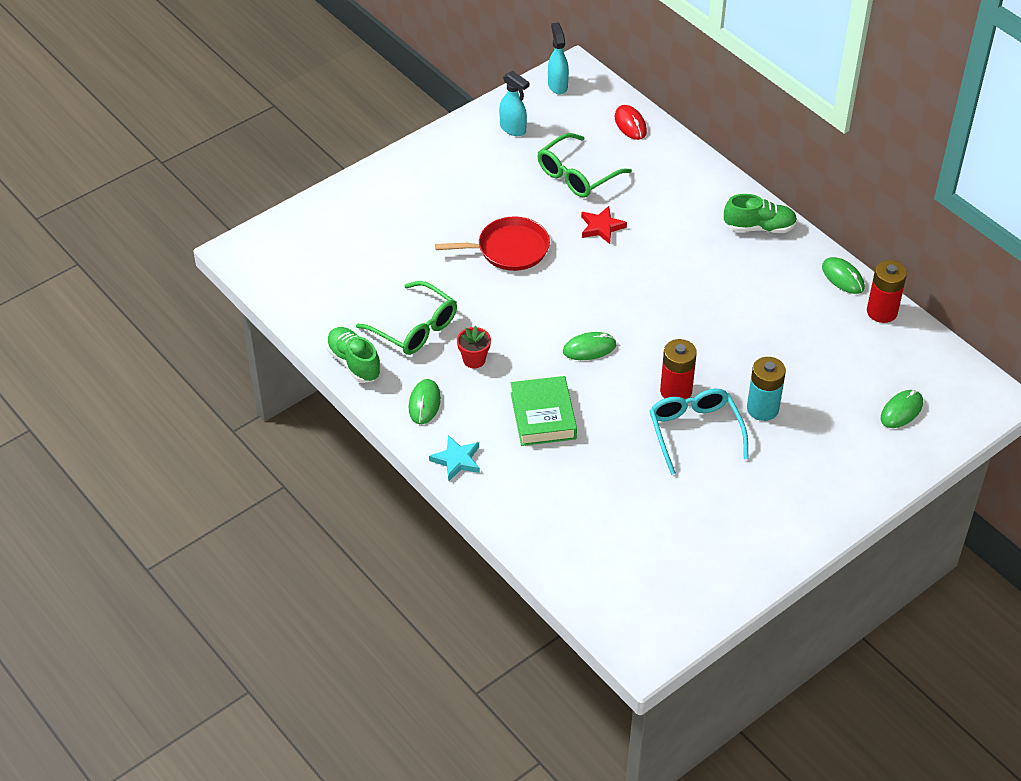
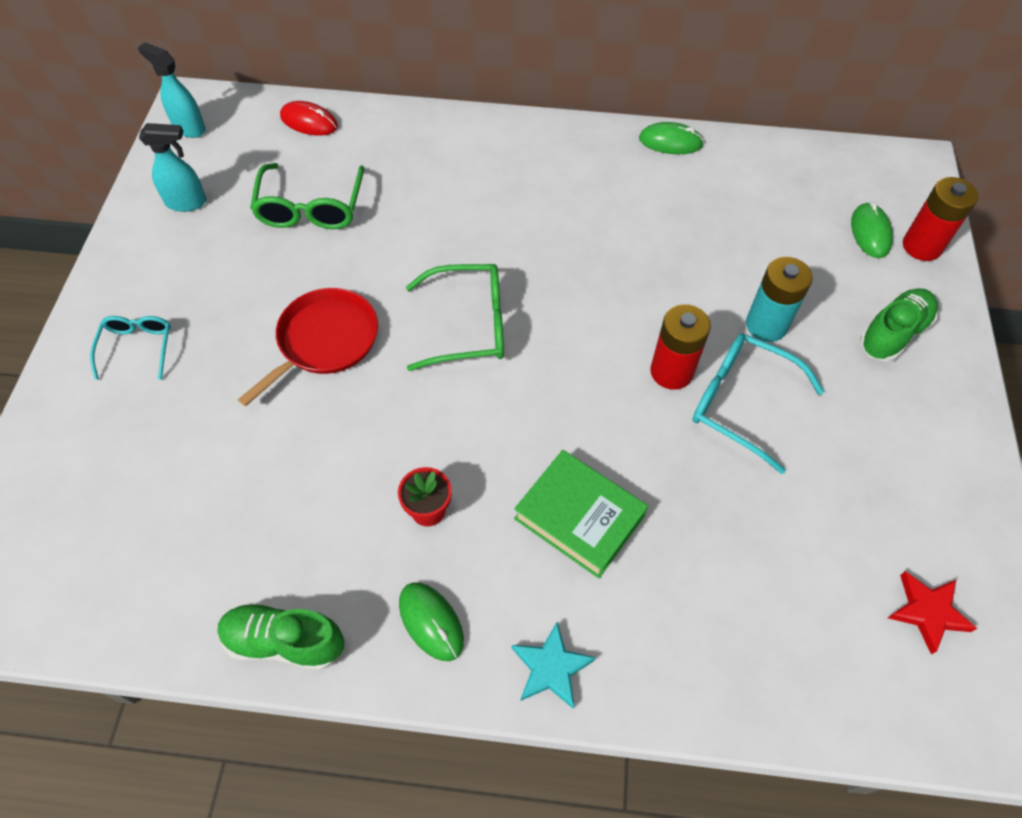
camera: 45 degrees left, 10 degrees up
green glasses [356,281,457,355] -> green glasses moved to [406,264,504,371]
green mouse [563,332,616,360] -> none
red star [581,206,627,244] -> red star moved to [888,571,977,655]
green shoe [724,194,797,233] -> green shoe moved to [860,288,938,362]
red battery [867,260,907,323] -> red battery moved to [903,177,978,261]
none -> turquoise glasses [90,316,171,380]

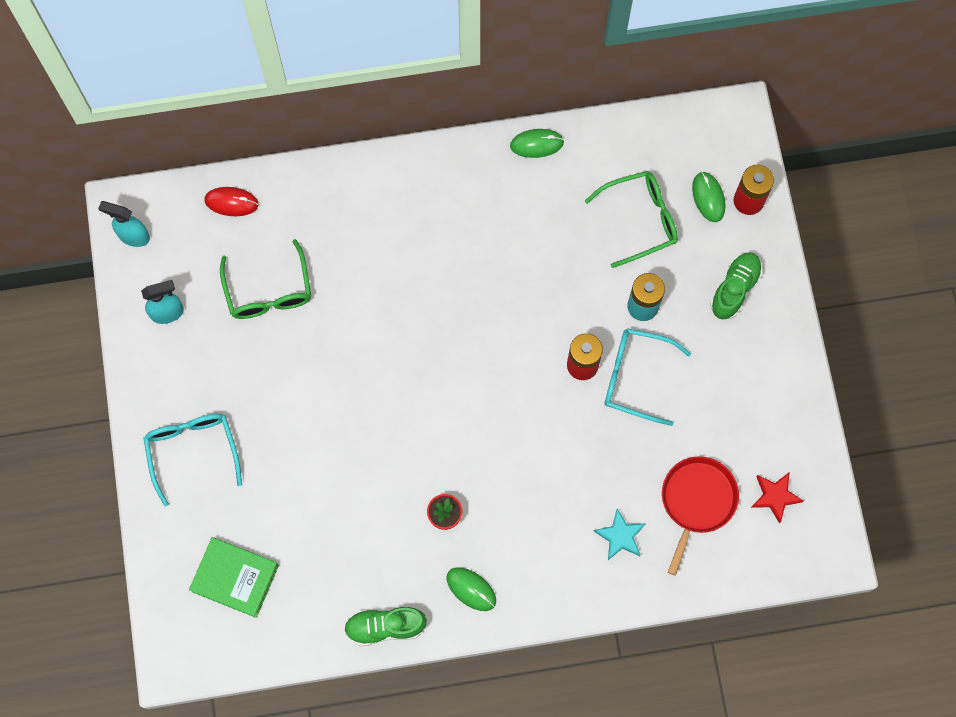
camera: 15 degrees left, 15 degrees up
turquoise glasses [90,316,171,380] -> turquoise glasses [143,414,242,507], size x1.61
red pan [238,288,378,406] -> red pan moved to [662,456,739,576]
green glasses [406,264,504,371] -> green glasses moved to [585,171,678,268]
turquoise star [512,622,596,709] -> turquoise star moved to [593,509,646,560]
green book [514,450,648,578] -> green book moved to [189,537,279,618]

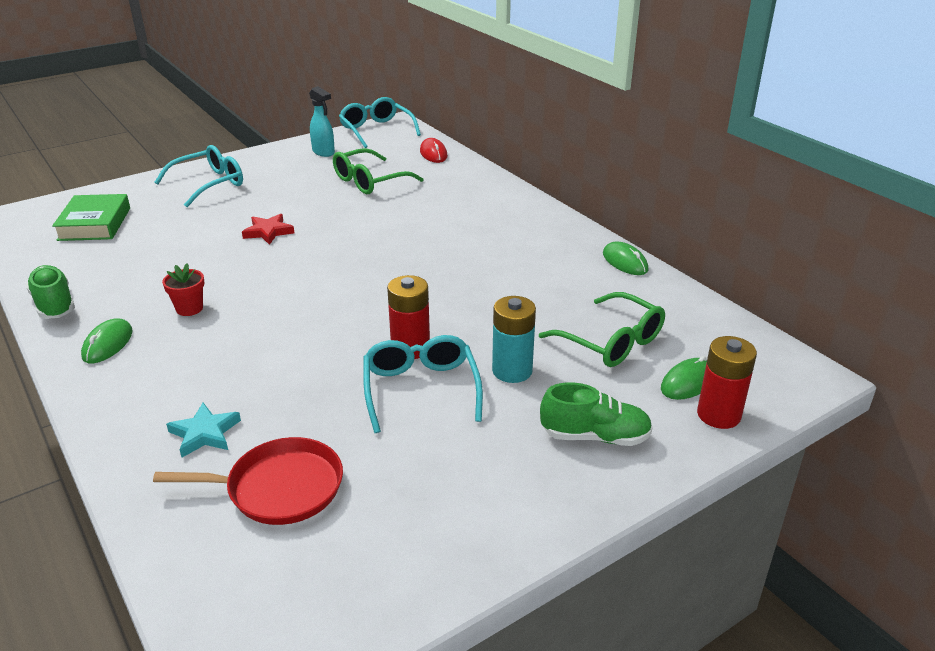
camera: 65 degrees right, 40 degrees down
turquoise spray bottle [98,201,150,247] -> turquoise glasses [339,97,421,148]
red star [751,473,803,524] -> red star moved to [242,214,294,245]

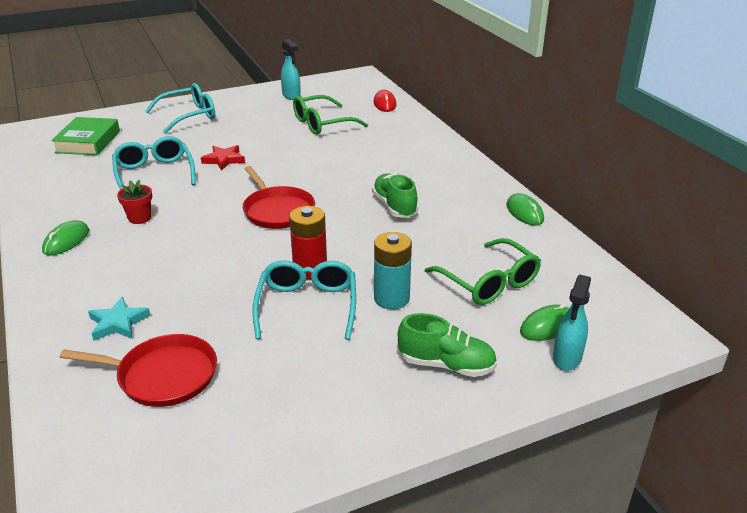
camera: 10 degrees right, 0 degrees up
green shoe [26,265,75,319] -> green shoe moved to [372,173,418,218]
turquoise glasses [339,97,421,148] -> turquoise glasses moved to [112,136,196,190]
red battery [697,336,757,429] -> turquoise spray bottle [553,275,591,371]
none -> red pan [243,166,315,229]

